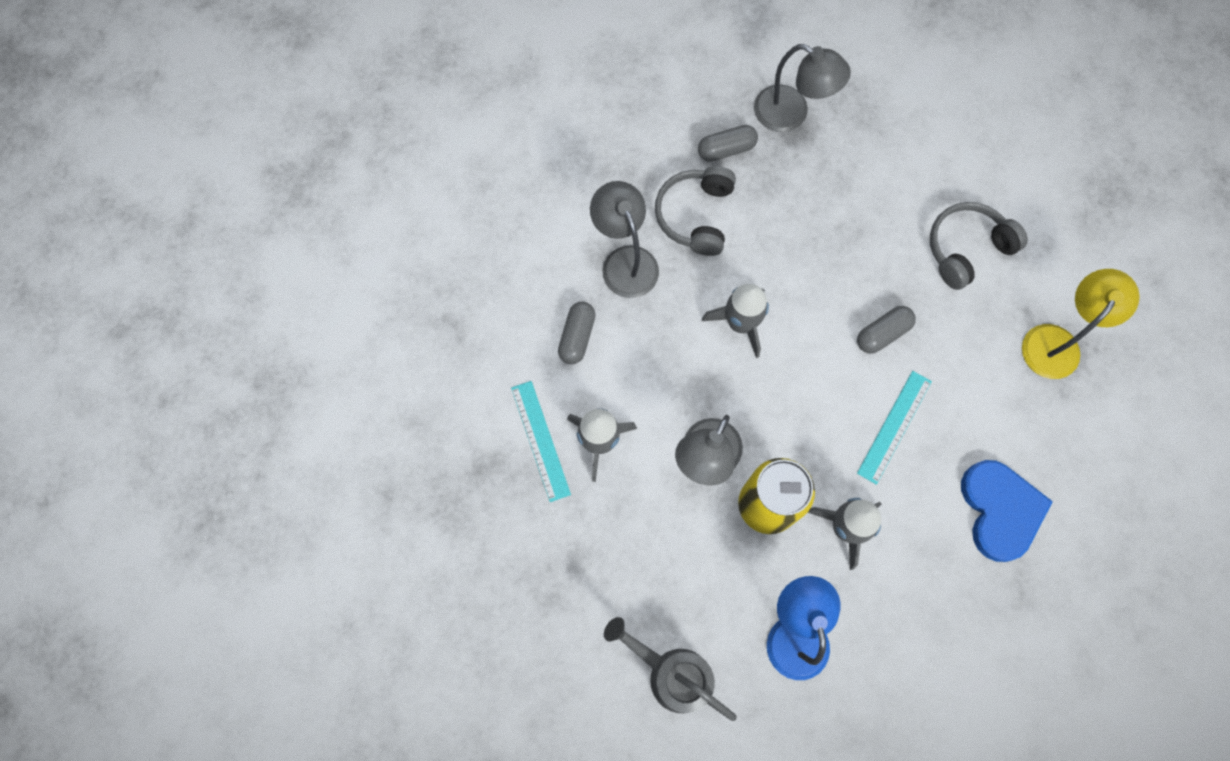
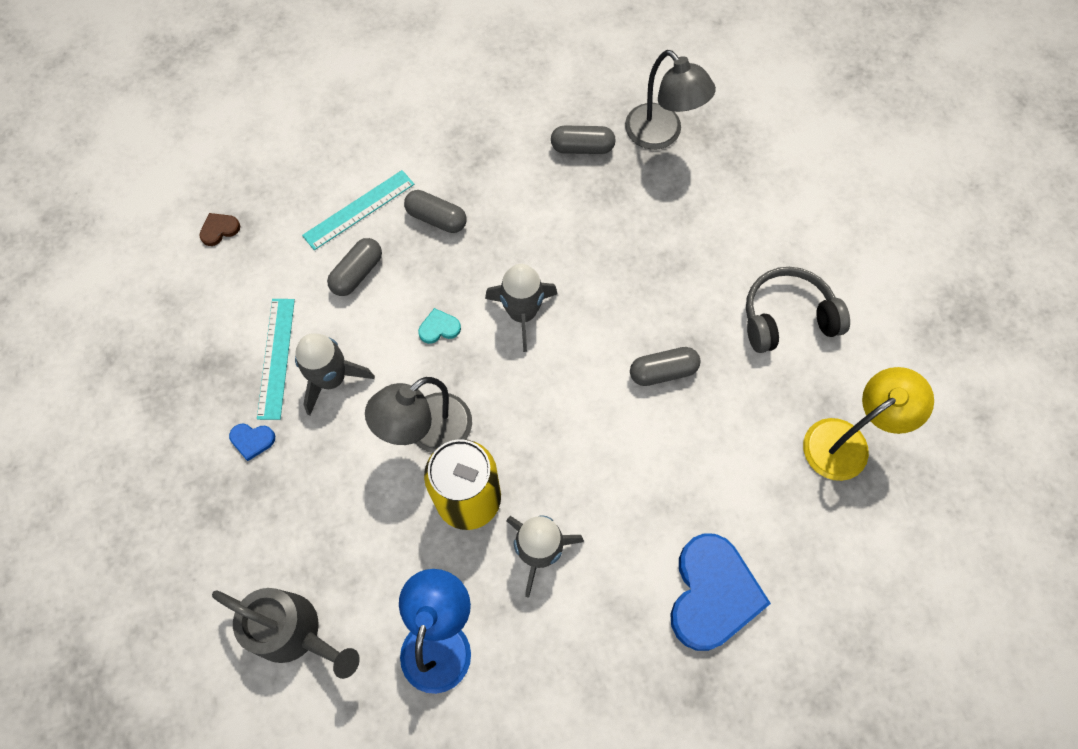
camera: 20 degrees right, 5 degrees down
grey lamp [590,181,659,298] -> grey capsule [404,190,467,233]
grey watering can [604,617,737,721] -> grey watering can turned 150 degrees clockwise [212,588,360,679]
grey headphones [655,166,736,256] -> none
turquoise ruler [857,371,932,485] -> turquoise ruler moved to [302,170,414,250]
none -> brown heart [199,213,240,246]
none -> blue heart [229,424,275,461]
none -> turquoise heart [418,308,461,344]

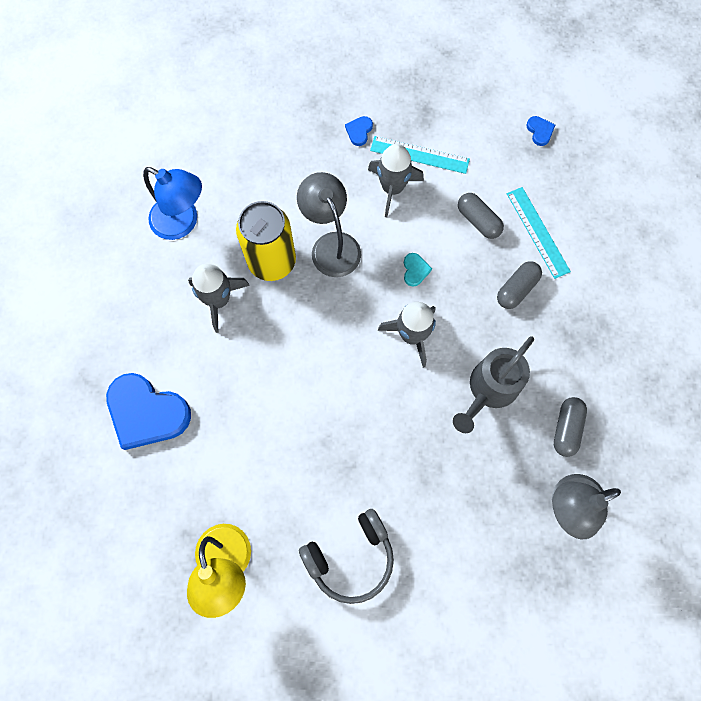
camera: 105 degrees right, 5 degrees up
brown heart [199,213,240,246] -> blue heart [526,116,555,146]
grey watering can [212,588,360,679] -> grey watering can moved to [453,336,534,433]
grey capsule [630,347,700,386] -> none
grey headphones [746,267,850,353] -> grey headphones turned 60 degrees clockwise [299,509,394,604]

